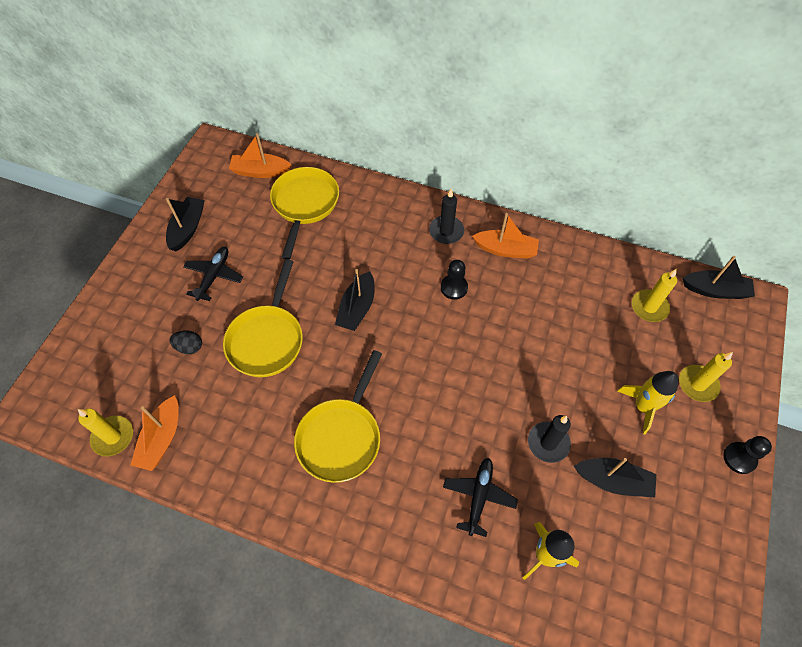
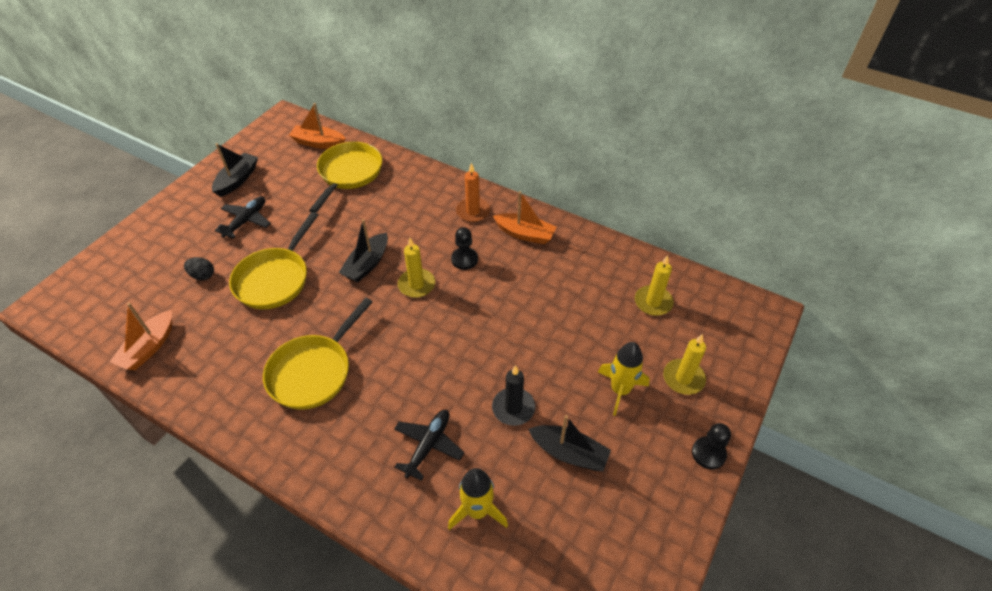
camera: 10 degrees right, 10 degrees down
yellow candle [78,409,133,457] -> yellow candle moved to [398,238,435,298]
black candle [429,189,464,244] -> orange candle [456,163,490,222]
black boat [683,256,755,299] -> none

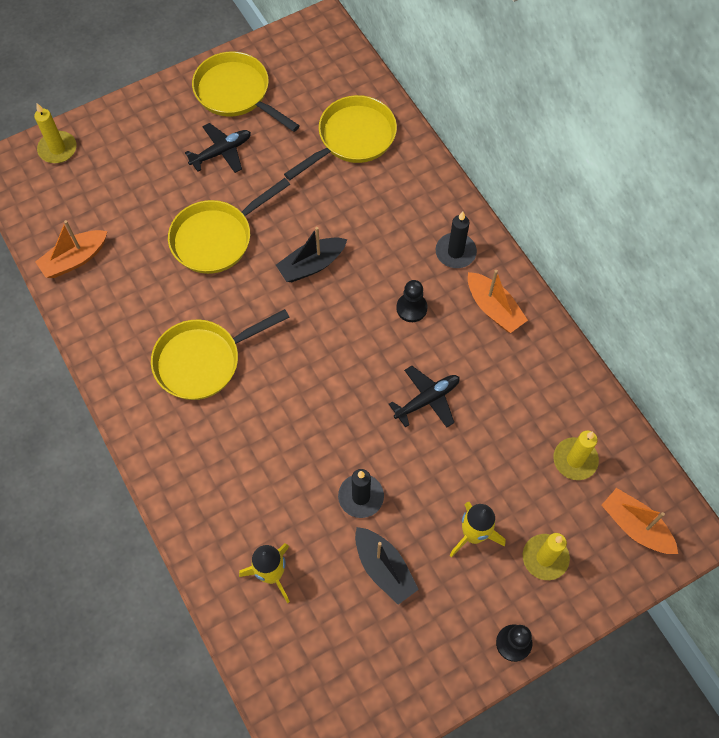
camera: 30 degrees right, 15 degrees up
black egg [184,257,214,280] -> none
black boat [212,143,258,197] -> yellow pan [192,51,300,132]
orange boat [289,103,346,149] -> orange boat moved to [601,488,678,554]
black plane [394,410,464,481] -> black plane moved to [389,366,460,428]
yellow candle [398,238,435,298] -> yellow candle moved to [34,103,77,163]
orange candle [456,163,490,222] -> black candle [436,211,477,268]

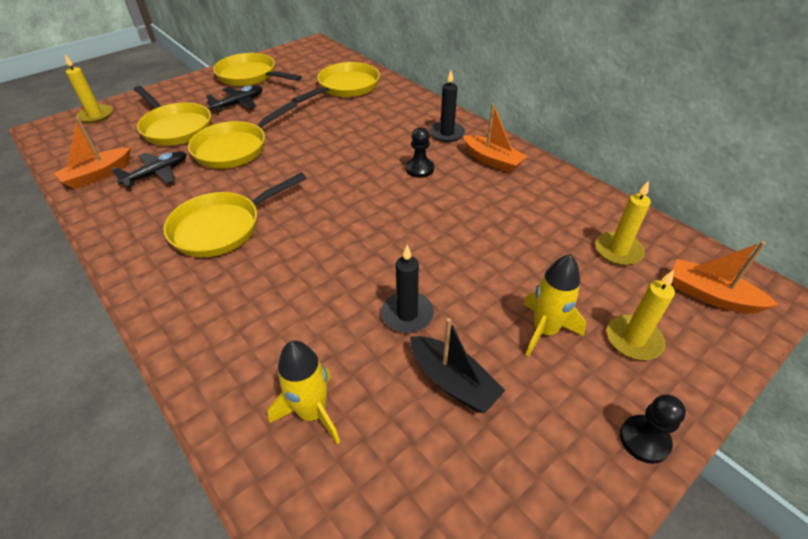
camera: 10 degrees left, 20 degrees down
black boat [276,227,347,282] -> none
black plane [389,366,460,428] -> black plane moved to [111,151,186,187]
none -> yellow pan [134,86,211,146]

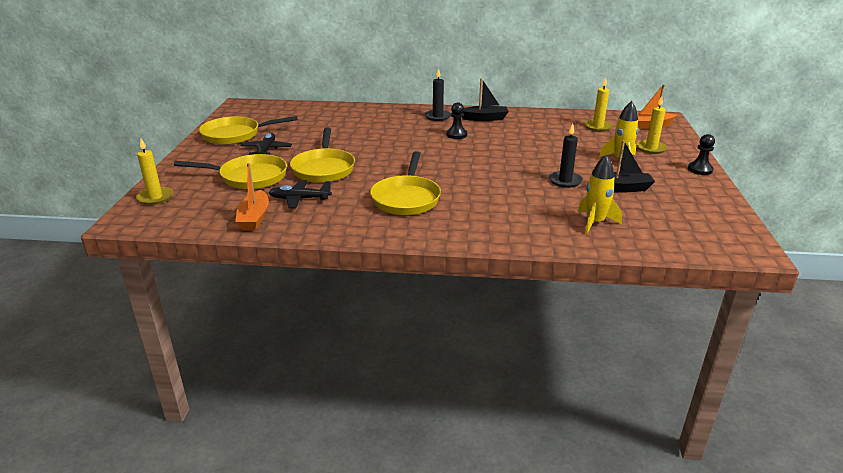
camera: 45 degrees left, 15 degrees down
black plane [111,151,186,187] -> black plane turned 90 degrees counterclockwise [269,180,332,208]
yellow pan [292,62,380,103] -> none
orange boat [463,103,528,173] -> black boat [462,78,509,121]

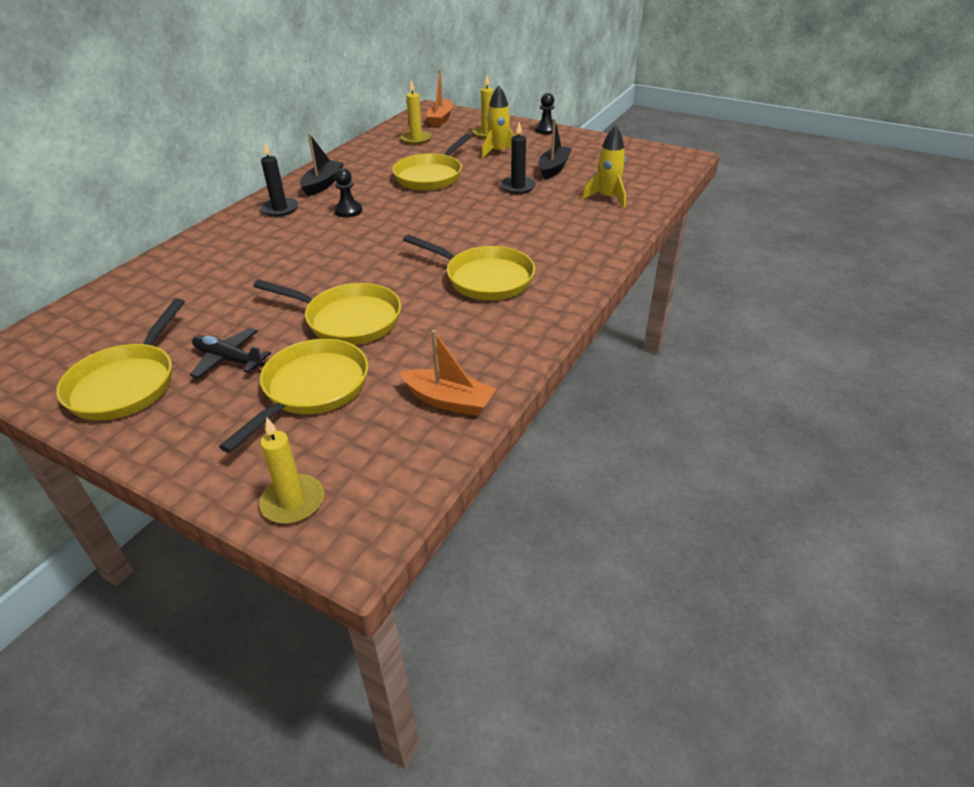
camera: 65 degrees left, 10 degrees up
black plane [269,180,332,208] -> none
none -> yellow pan [392,133,472,191]

